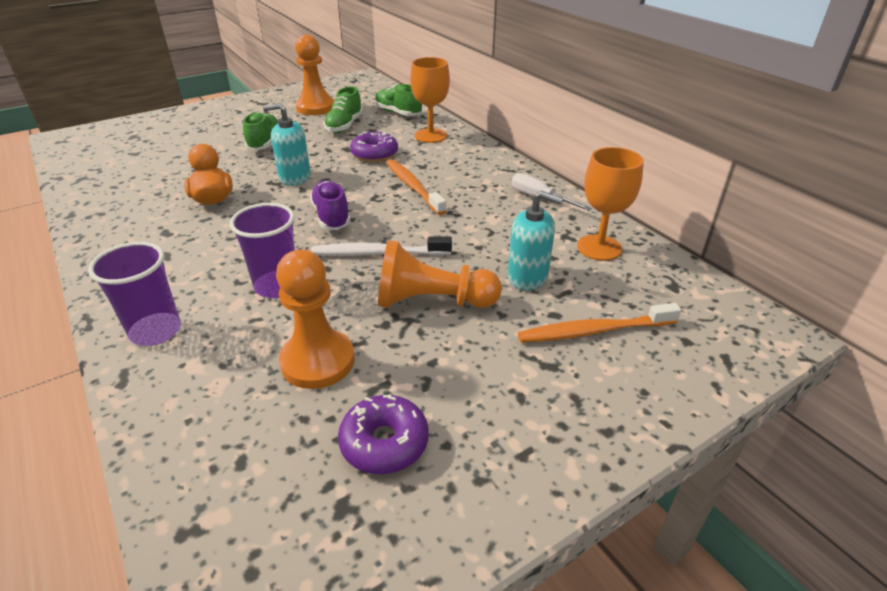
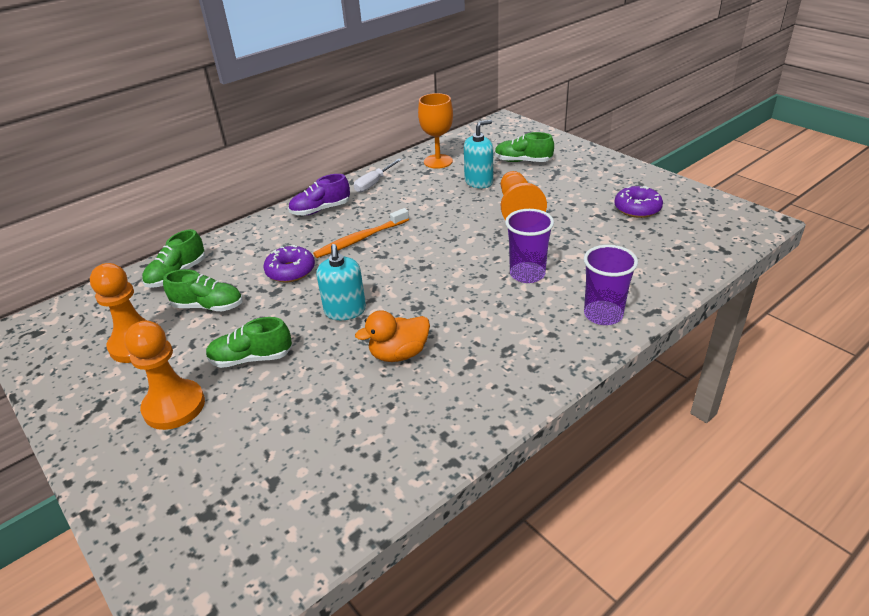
camera: 95 degrees left, 0 degrees up
orange pawn [276,250,355,389] -> orange pawn moved to [124,321,205,430]
purple shoe [310,180,351,230] -> purple shoe moved to [288,174,350,216]
white toothbrush [311,237,452,256] -> none
orange goblet [410,57,450,143] -> none
turquoise soap dispenser [508,191,563,290] -> turquoise soap dispenser turned 45 degrees clockwise [464,120,493,188]
orange toothbrush [518,303,681,343] -> green shoe [495,132,554,162]

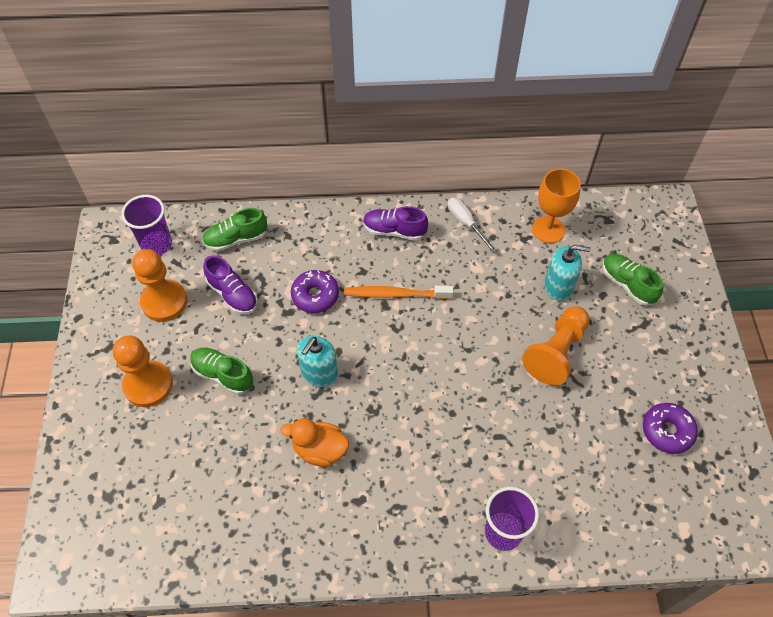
camera: 35 degrees right, 20 degrees up
green shoe [163,269,243,311] -> purple shoe [203,255,258,314]
white screwdriver [354,159,402,192] -> white screwdriver turned 75 degrees clockwise [447,197,497,253]
purple cup [505,209,554,283] -> purple cup moved to [121,195,172,255]

